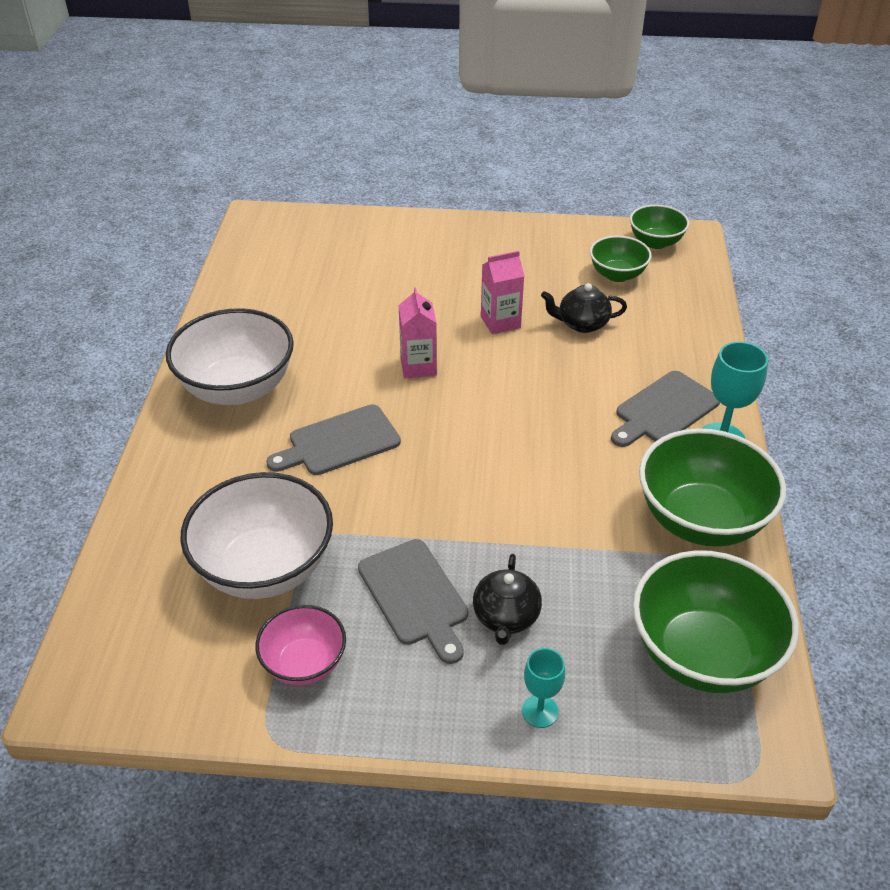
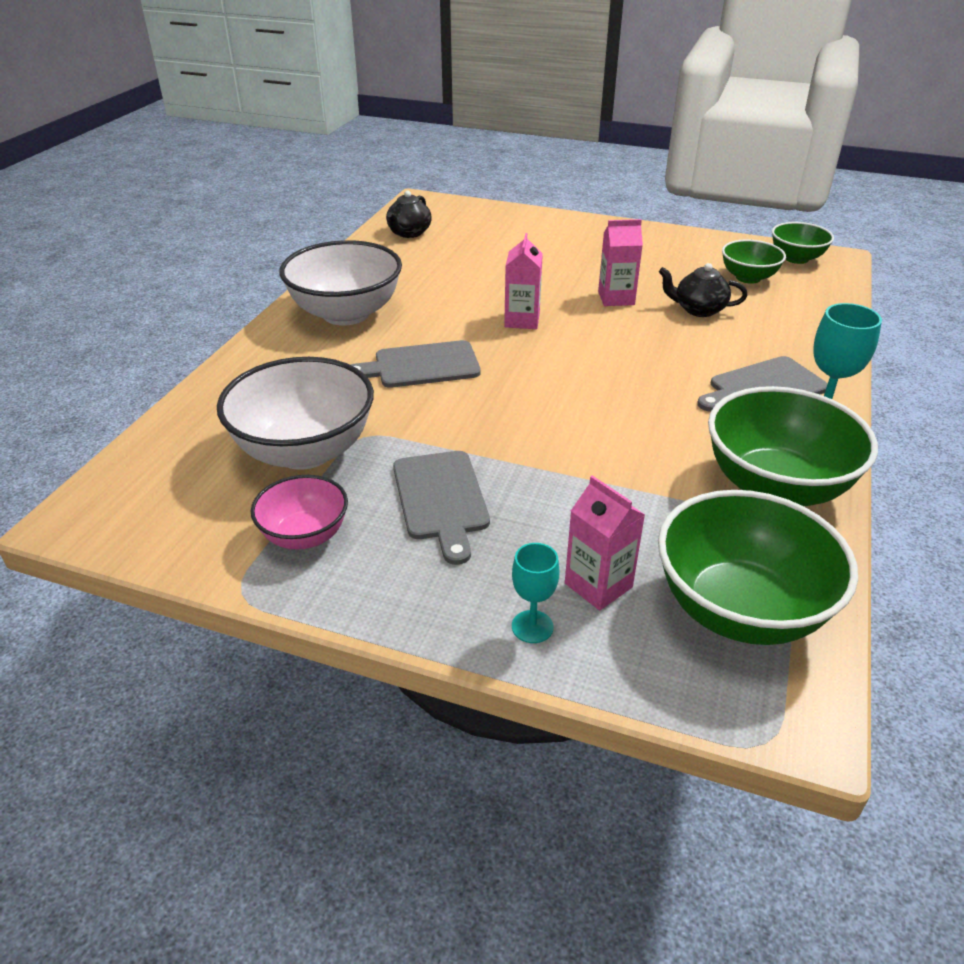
camera: 15 degrees right, 5 degrees down
black teapot [473,554,542,645] -> black teapot moved to [386,191,432,238]
none -> pink carton [565,476,645,611]

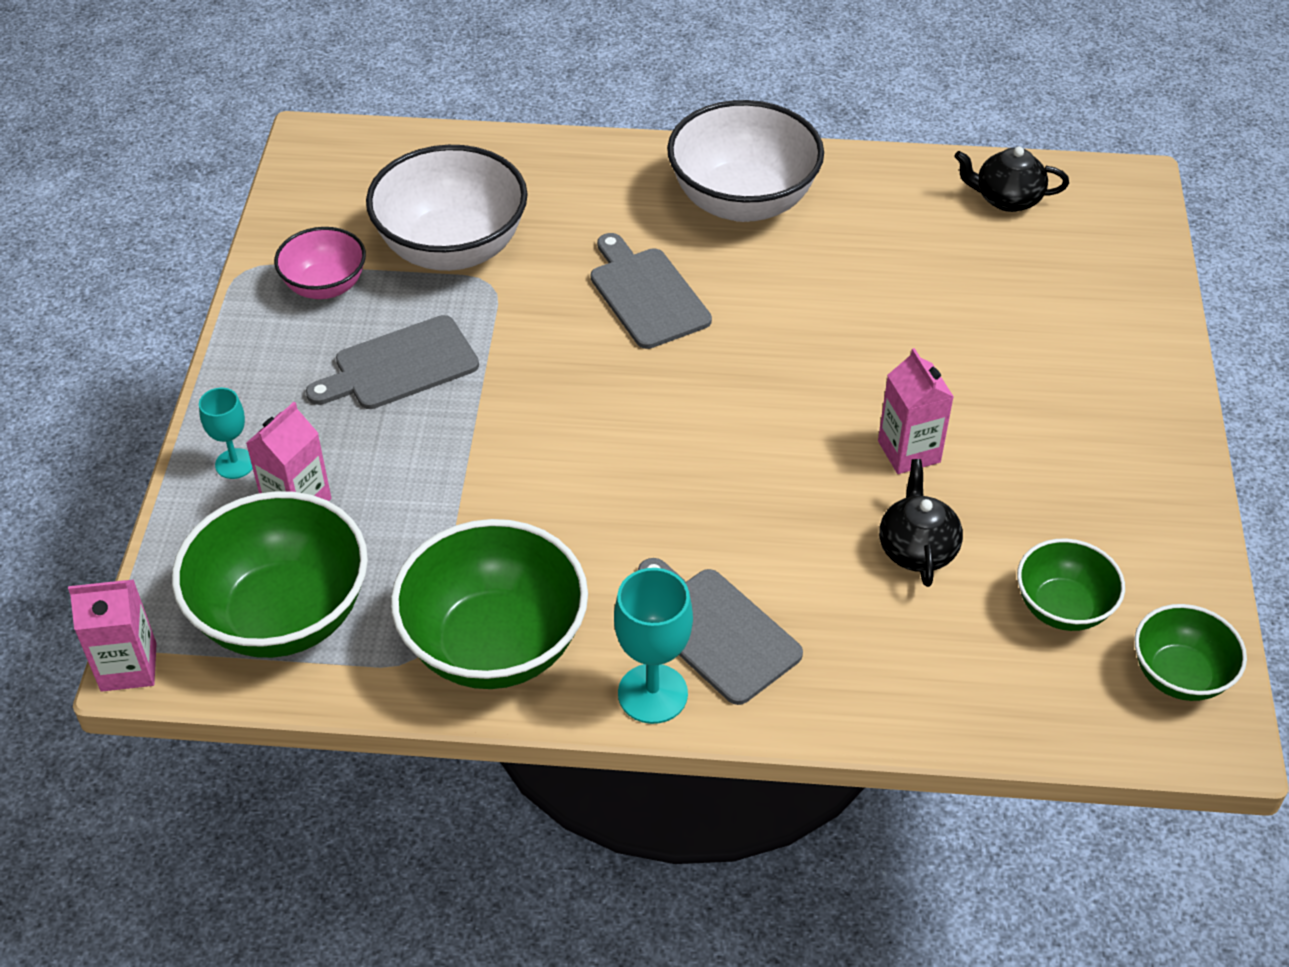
camera: 75 degrees right, 10 degrees up
pink carton [504,233,543,329] -> pink carton moved to [68,580,157,692]

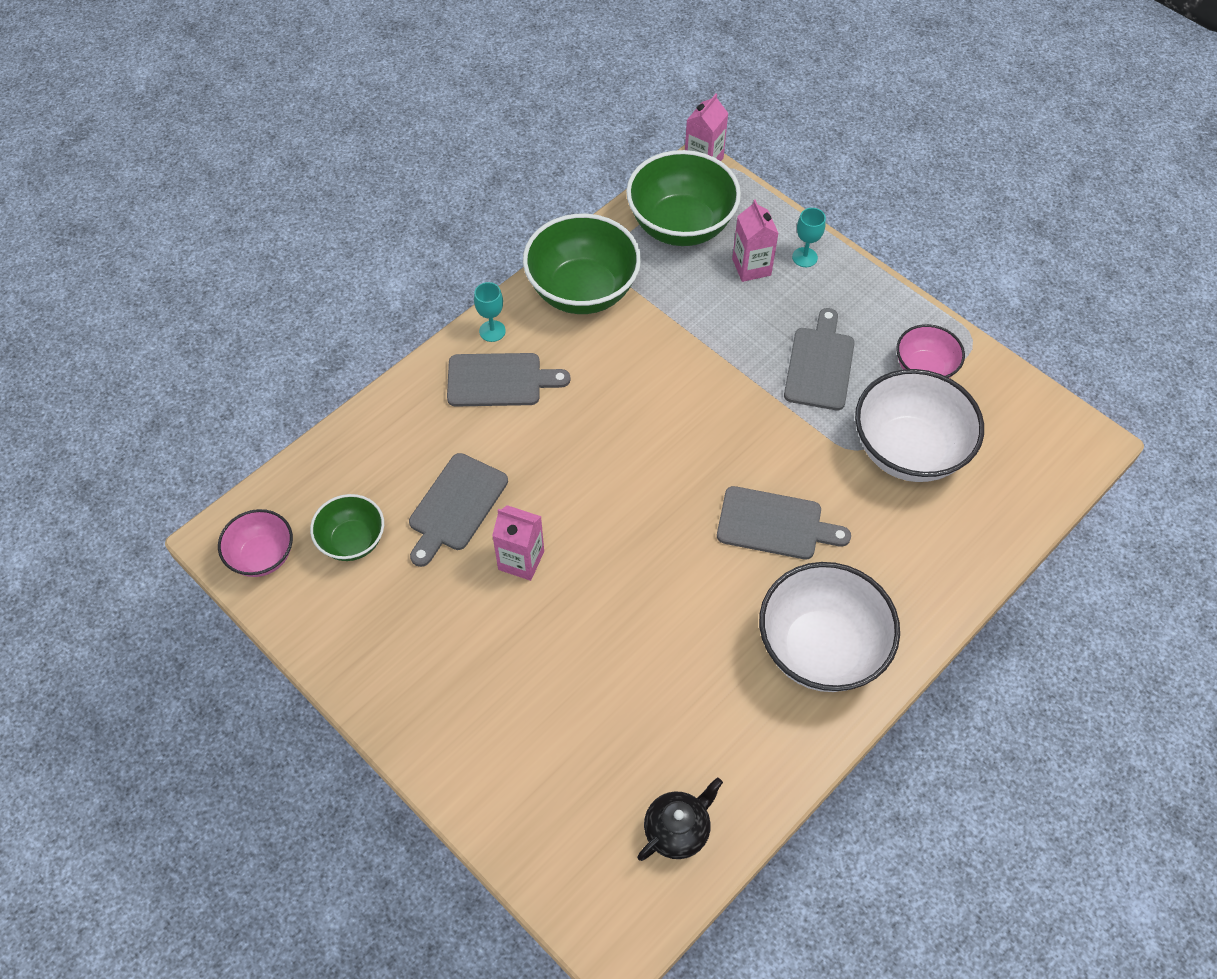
camera: 130 degrees right, 10 degrees up
turquoise goblet [614,568,693,724] -> turquoise goblet [474,282,506,342], size x0.62
black teapot [879,459,963,587] -> grey cutting board [409,453,508,567]
green bowl [1135,604,1247,701] -> pink bowl [218,509,293,577]

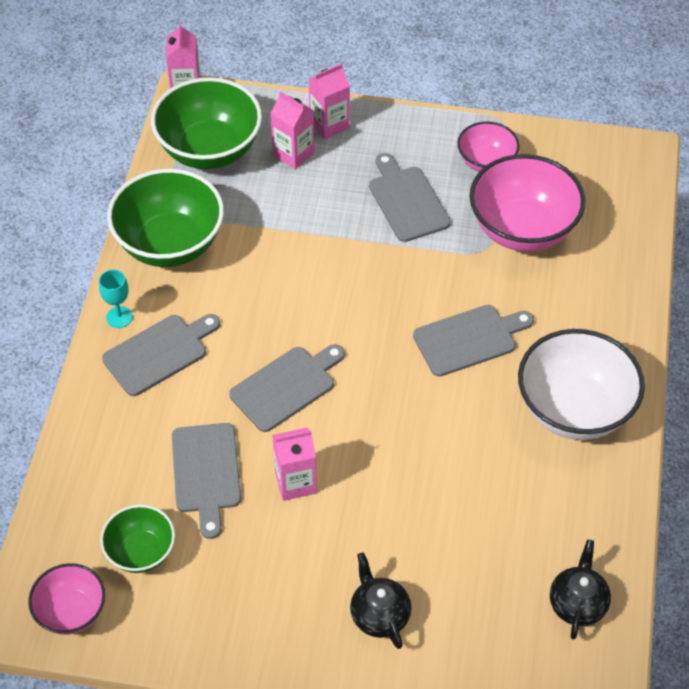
camera: 35 degrees left, 5 degrees down
turquoise goblet [792,208,826,267] -> pink carton [309,63,350,139]
white bowl [855,369,984,482] -> pink bowl [469,154,585,252]
none -> grey cutting board [229,344,345,432]
none -> black teapot [350,552,411,649]

